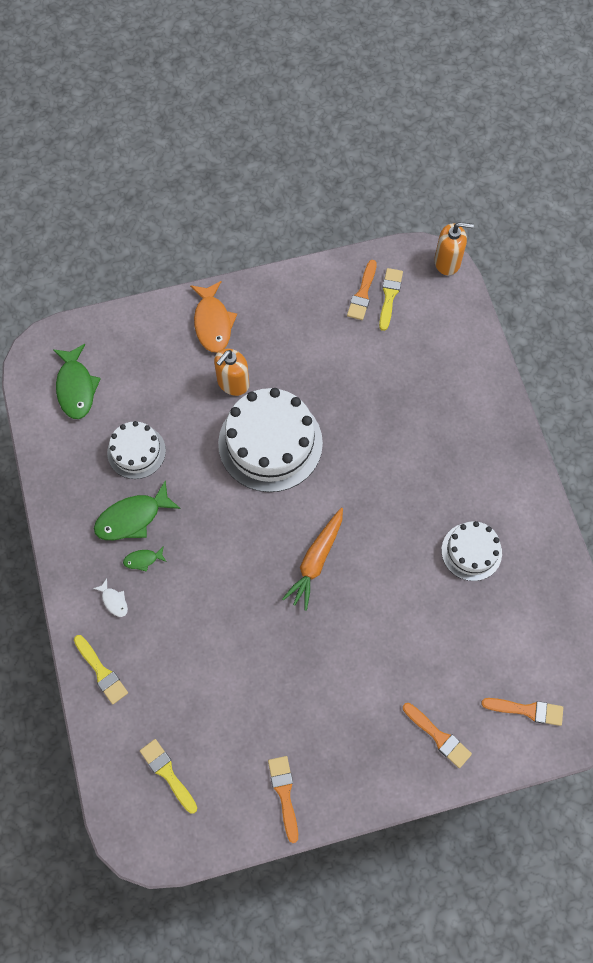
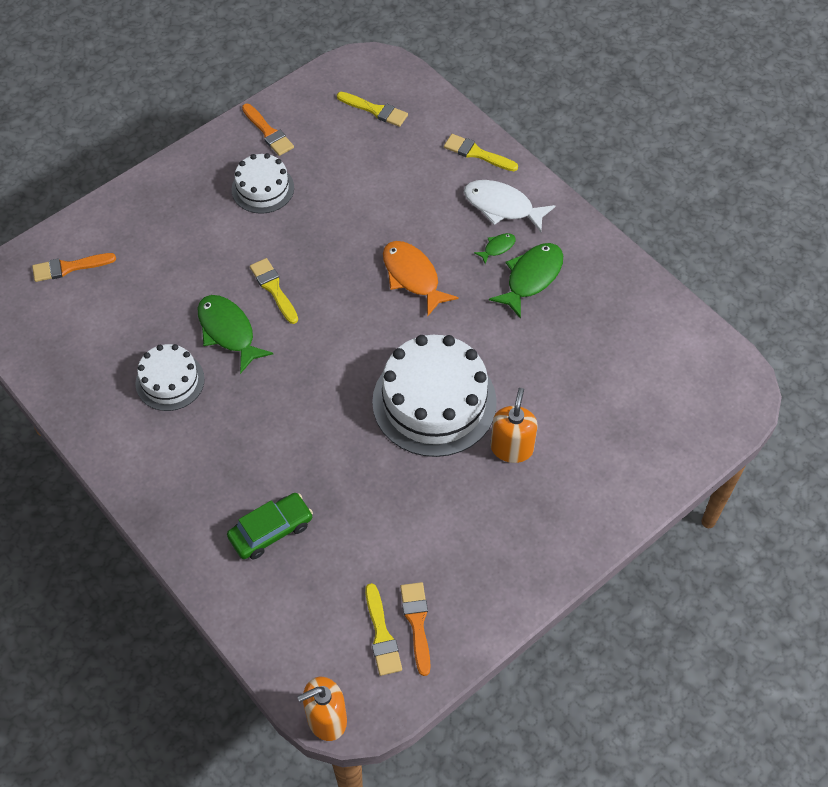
camera: 155 degrees right, 10 degrees down
green fish [53,344,101,419] -> green fish moved to [198,295,273,374]
white fish [93,578,128,617] -> white fish [464,180,555,232], size x2.06
white cake [107,421,166,479] -> white cake moved to [232,153,294,214]
orange fish [190,281,237,353] -> orange fish moved to [383,241,459,317]
orange carrot [282,508,343,611] -> none
orange brush [403,703,472,768] -> none
none -> green car [227,493,313,559]
none -> yellow brush [250,258,298,324]

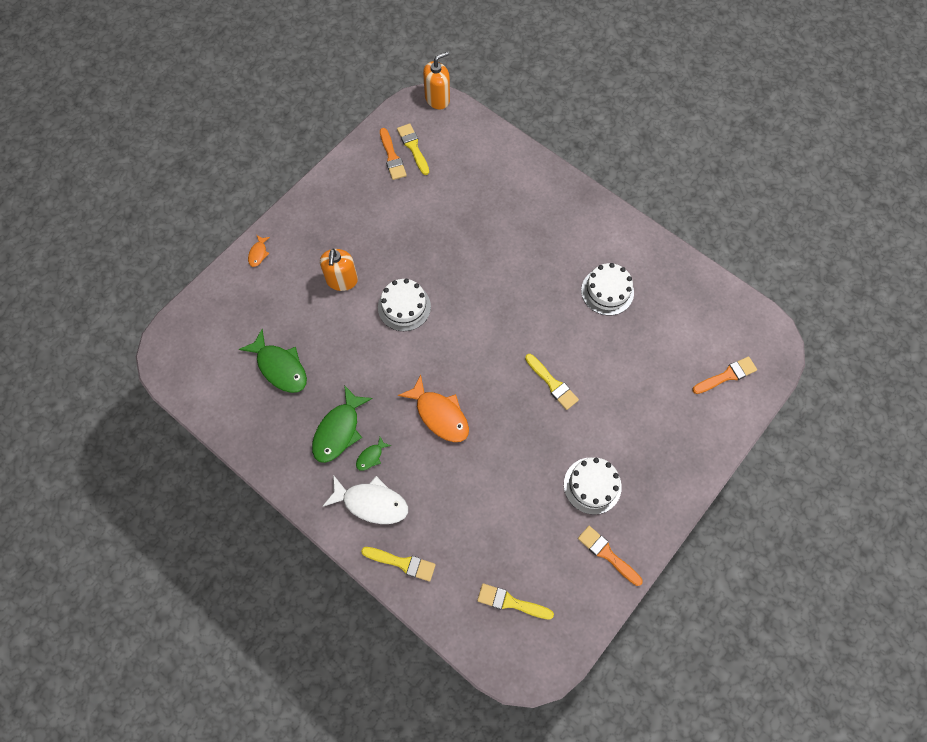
camera: 170 degrees right, 10 degrees up
green fish [198,295,273,374] -> green fish moved to [239,329,307,393]
green car [227,493,313,559] -> none
white cake [372,335,497,457] -> white cake [378,279,431,331], size x0.56
none -> orange fish [248,235,270,267]

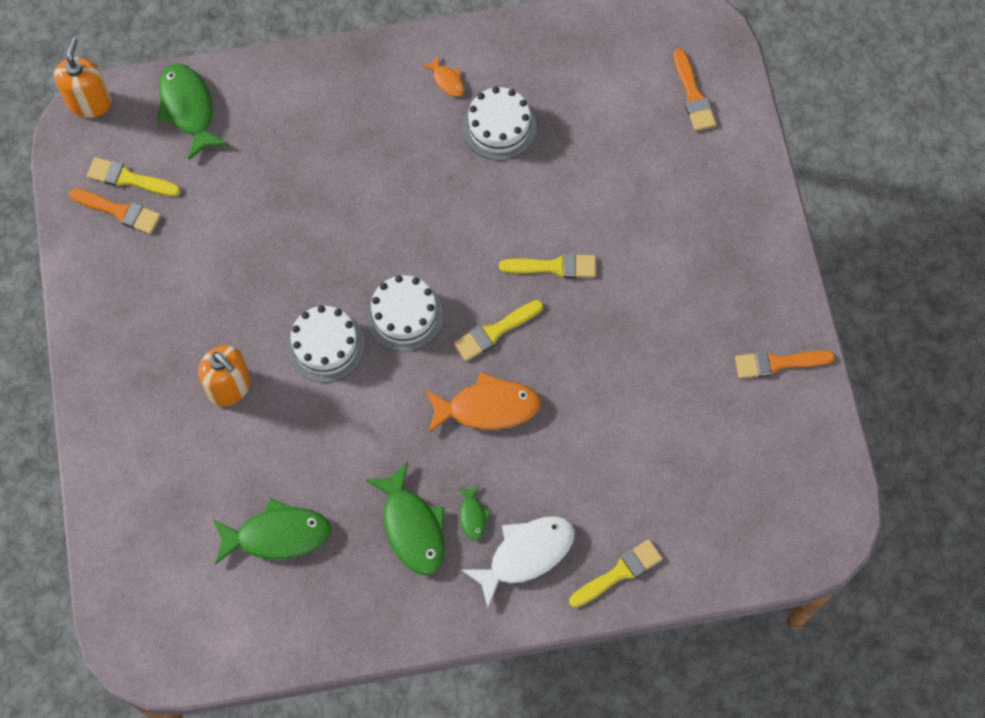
camera: 50 degrees left, 0 degrees up
orange fish [248,235,270,267] -> orange fish moved to [422,55,465,96]
yellow brush [477,583,554,619] -> yellow brush moved to [454,300,543,361]
white cake [564,457,622,515] -> white cake moved to [366,275,443,352]
orange brush [692,356,757,394] -> orange brush turned 150 degrees clockwise [674,49,716,131]
none -> green fish [157,64,229,160]

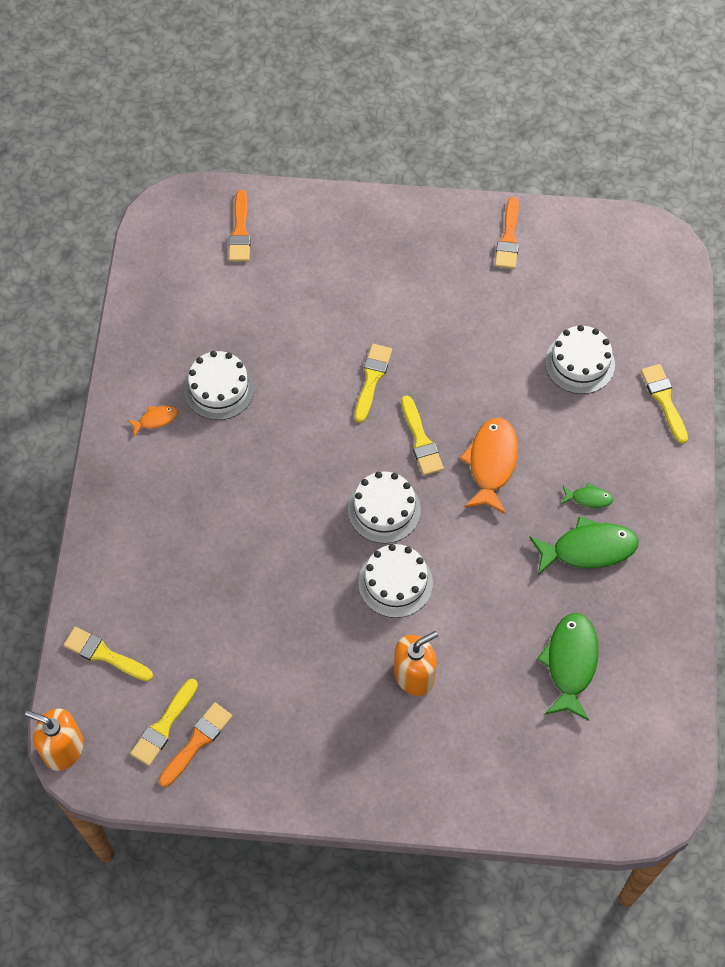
camera: 75 degrees left, 5 degrees down
green fish [157,64,229,160] -> yellow brush [63,627,153,682]
white fish [461,516,575,608] -> none
orange brush [674,49,716,131] -> orange brush turned 90 degrees clockwise [229,190,251,262]
none -> white cake [545,325,615,394]

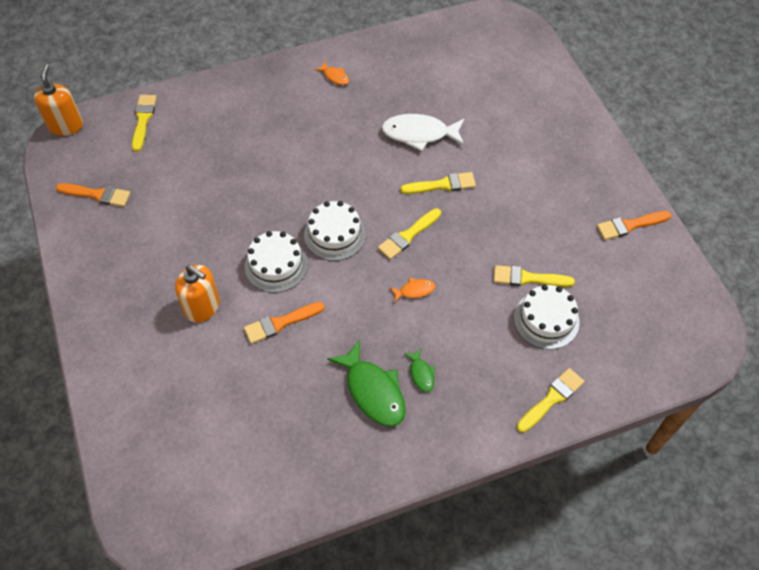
camera: 65 degrees right, 5 degrees down
yellow brush [130,679,198,766] -> yellow brush moved to [494,265,575,287]
white cake [184,351,255,420] -> none
orange brush [229,190,251,262] -> orange brush moved to [244,302,325,344]
orange fish [459,418,518,514] -> orange fish [390,278,435,303], size x0.49
green fish [537,613,598,721] -> none
none -> white fish [382,114,464,151]

